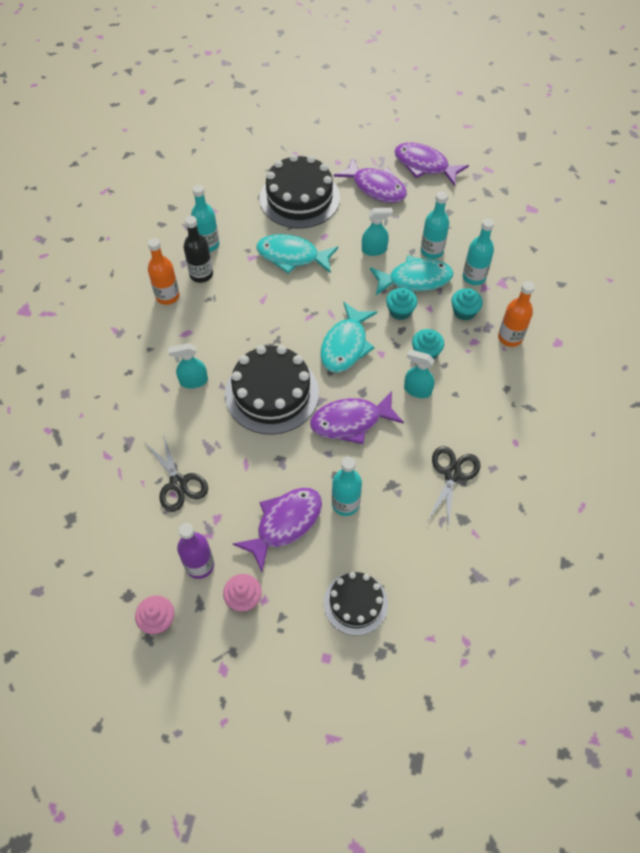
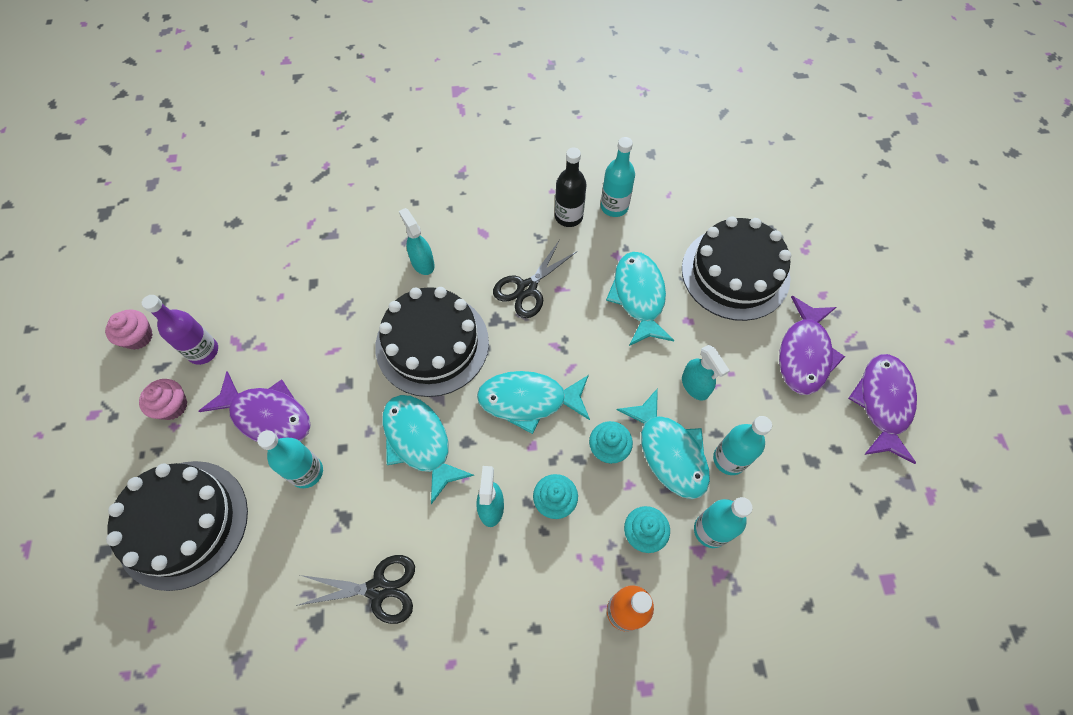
camera: 70 degrees right, 5 degrees up
black scissors [145,433,208,512] -> black scissors moved to [493,240,578,318]
orange bottle [148,238,180,305] -> none
purple fish [310,391,404,444] -> turquoise fish [382,395,474,504]
black cake [324,572,388,636] -> black cake [106,461,248,591], size x1.69

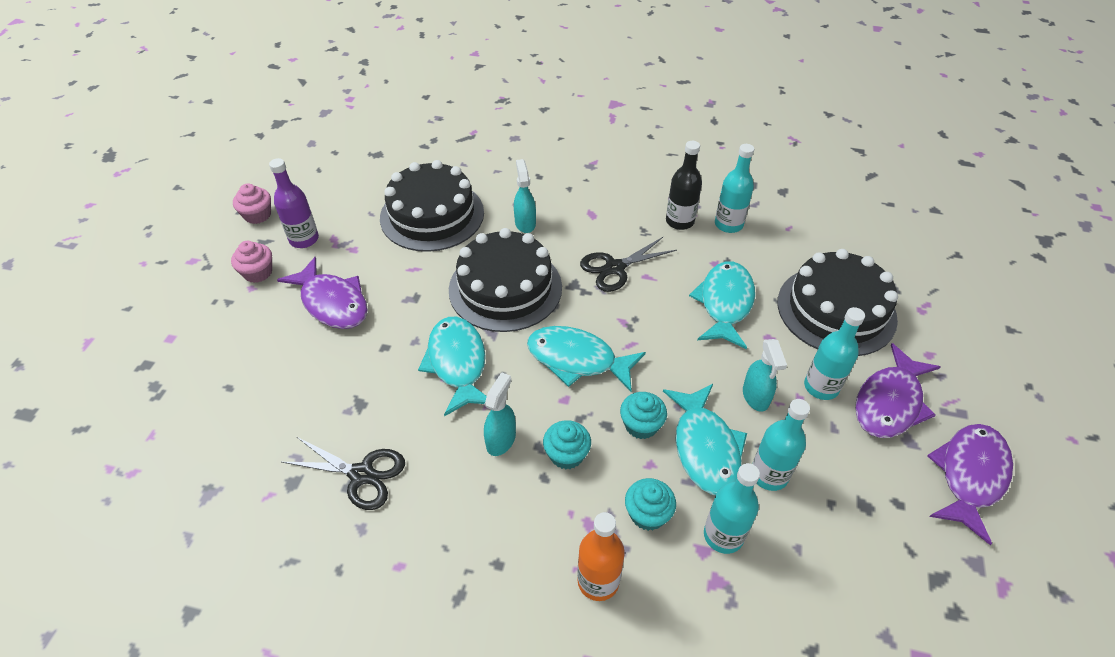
camera: 20 degrees right, 15 degrees down
black cake [106,461,248,591] -> black cake moved to [380,160,484,252]
turquoise bottle [257,430,323,488] -> turquoise bottle moved to [804,307,865,400]

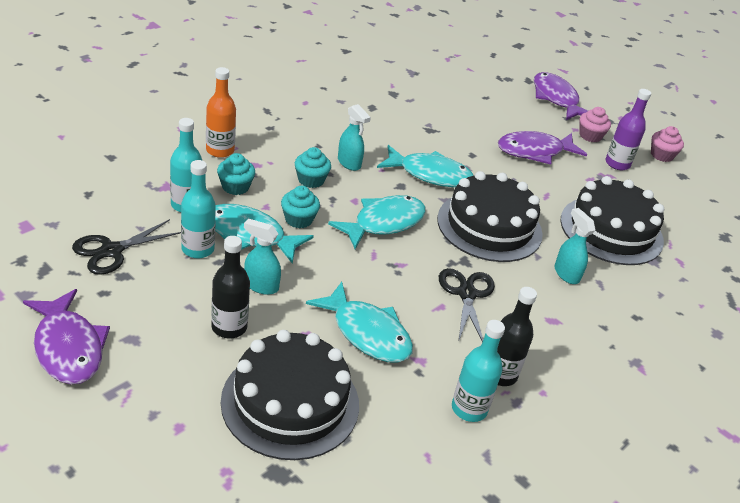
camera: 115 degrees right, 10 degrees down
black scissors [282,437,405,510] -> black scissors moved to [72,219,181,275]
turquoise spray bottle [514,159,536,233] -> turquoise spray bottle turned 135 degrees counterclockwise [555,208,596,284]
turquoise bottle [804,307,865,400] -> black bottle [211,236,250,339]
purple fish [855,343,940,438] -> purple fish moved to [534,72,588,120]

